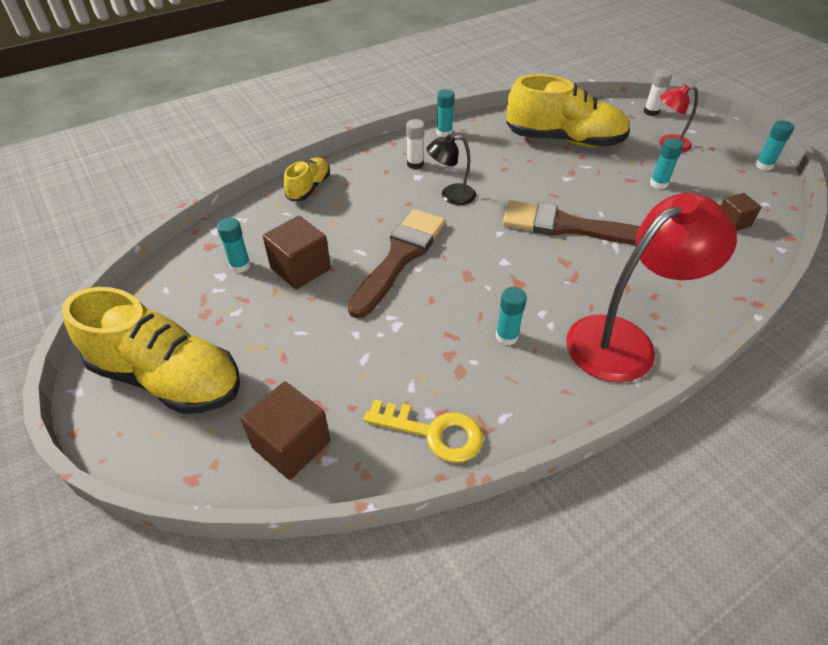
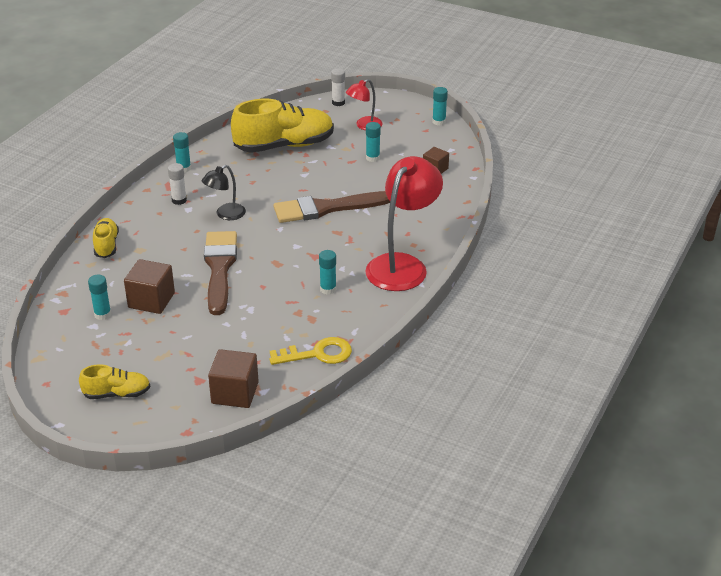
camera: 30 degrees left, 10 degrees down
yellow shoe [62,287,240,414] -> yellow shoe [79,364,150,399], size x0.51

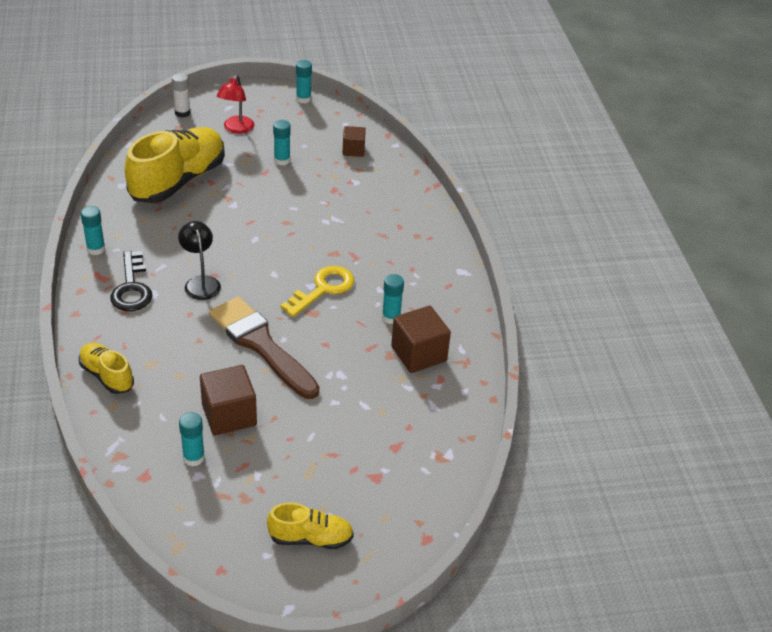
camera: 40 degrees left, 5 degrees up
yellow shoe [79,364,150,399] -> yellow shoe turned 45 degrees clockwise [267,502,354,549]
white glue stick [168,163,187,205] -> black key [110,251,153,311]
black lamp [202,165,246,220] -> black lamp turned 150 degrees clockwise [178,221,221,300]
brown cube [208,349,259,408] -> brown cube moved to [391,306,451,373]
yellow key [270,337,352,365] -> yellow key moved to [281,266,354,317]
brown brush [273,191,390,223] -> none
red lamp [365,156,443,291] -> none

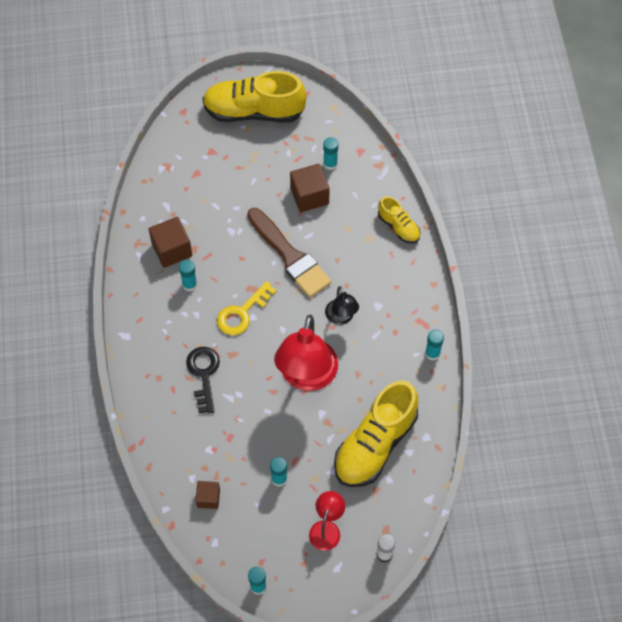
camera: 175 degrees left, 20 degrees up
black key [110,251,153,311] -> black key moved to [186,347,220,413]
yellow shoe [267,502,354,549] -> yellow shoe [202,71,307,122], size x1.98
none -> red lamp [274,315,338,391]

